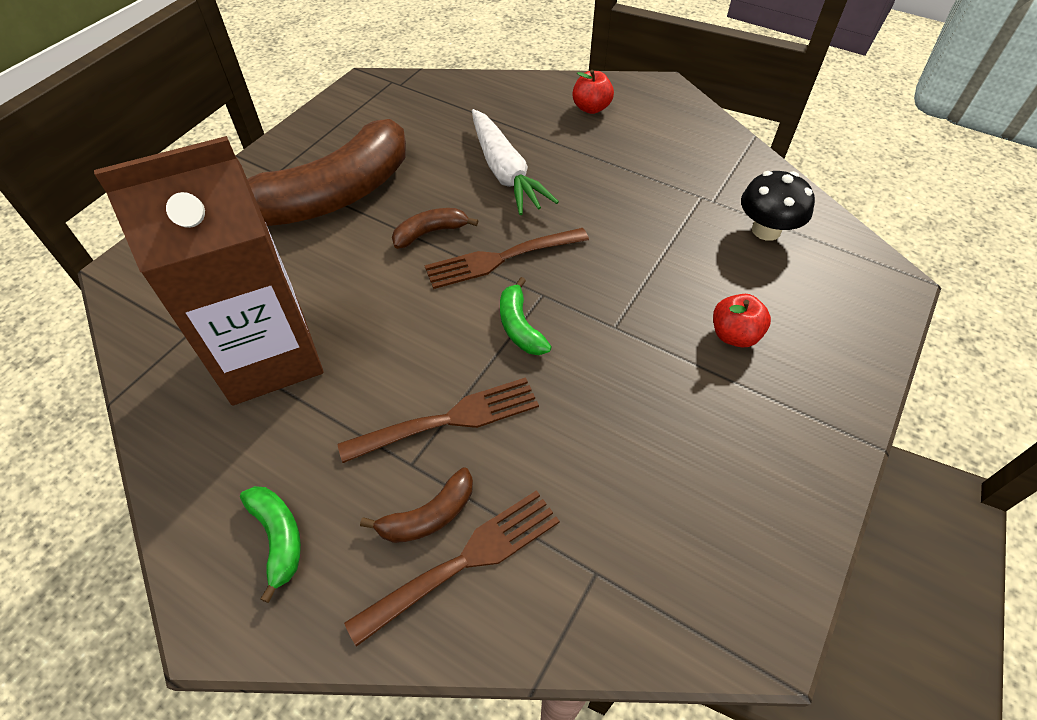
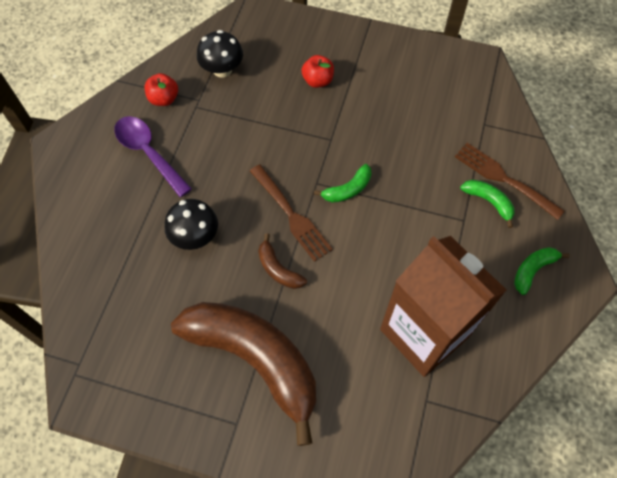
camera: 105 degrees left, 10 degrees up
brown fork [337,377,539,463] -> none
brown banana [360,468,473,543] -> green banana [460,179,515,228]
white carrot [472,109,559,215] -> black mushroom [165,199,218,250]
red apple [572,70,614,114] -> red apple moved to [145,73,178,106]
none -> purple spoon [114,116,192,197]

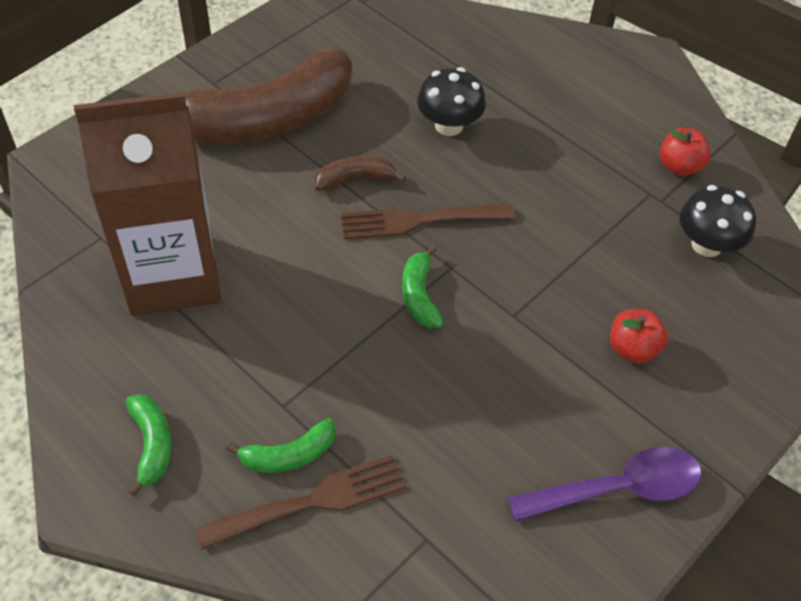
camera: 115 degrees right, 10 degrees down
purple spoon [114,116,192,197] -> purple spoon moved to [508,447,702,522]

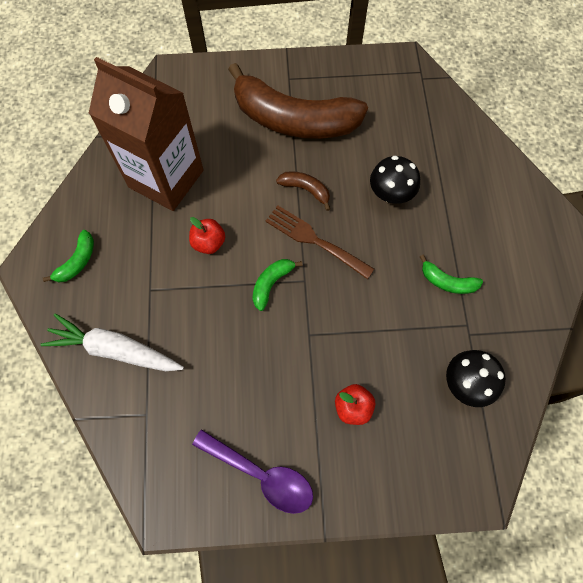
camera: 45 degrees right, 15 degrees up
brown fork [195,454,406,550] -> white carrot [41,314,184,371]
green banana [226,418,336,473] -> green banana moved to [420,255,483,294]
red apple [660,128,711,176] -> red apple moved to [189,217,225,254]

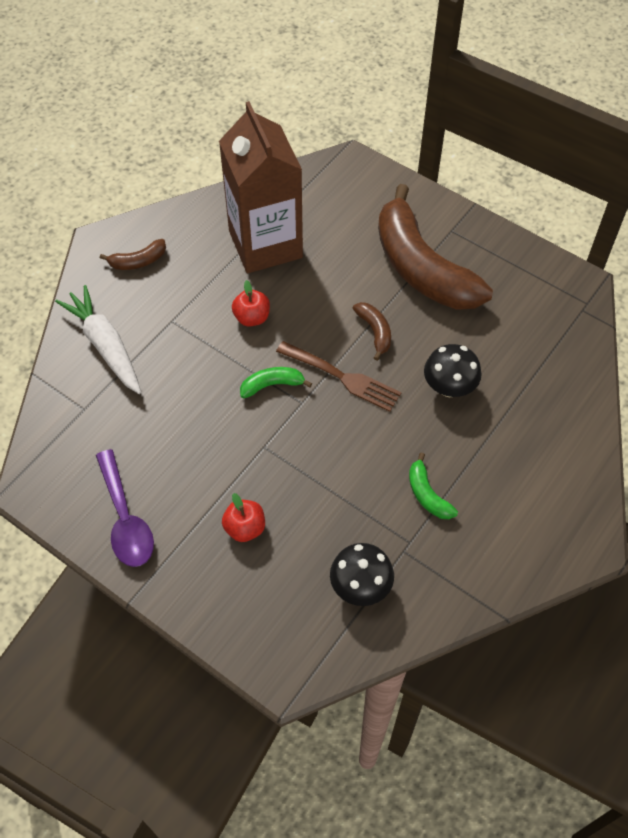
camera: 40 degrees right, 10 degrees down
green banana [43,230,94,282] -> brown banana [100,239,166,270]
brown fork [265,205,374,279] -> brown fork turned 135 degrees clockwise [276,341,401,412]

